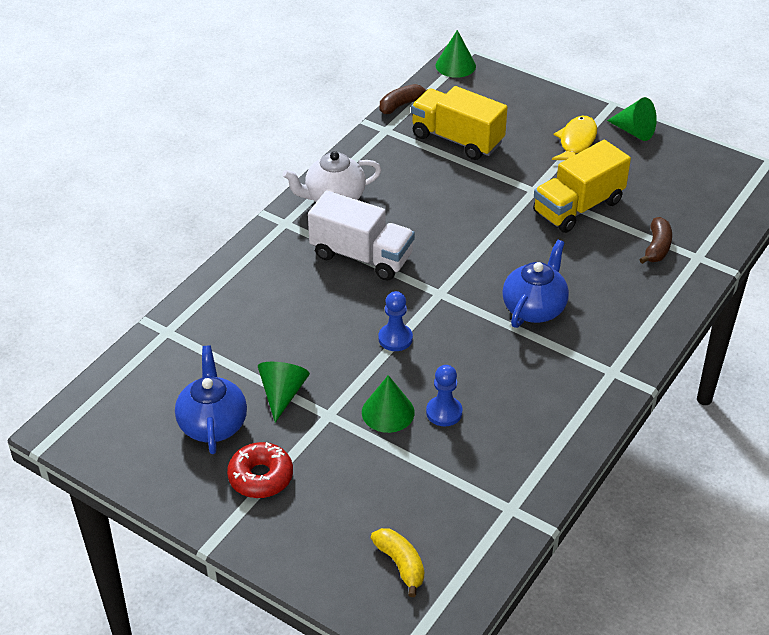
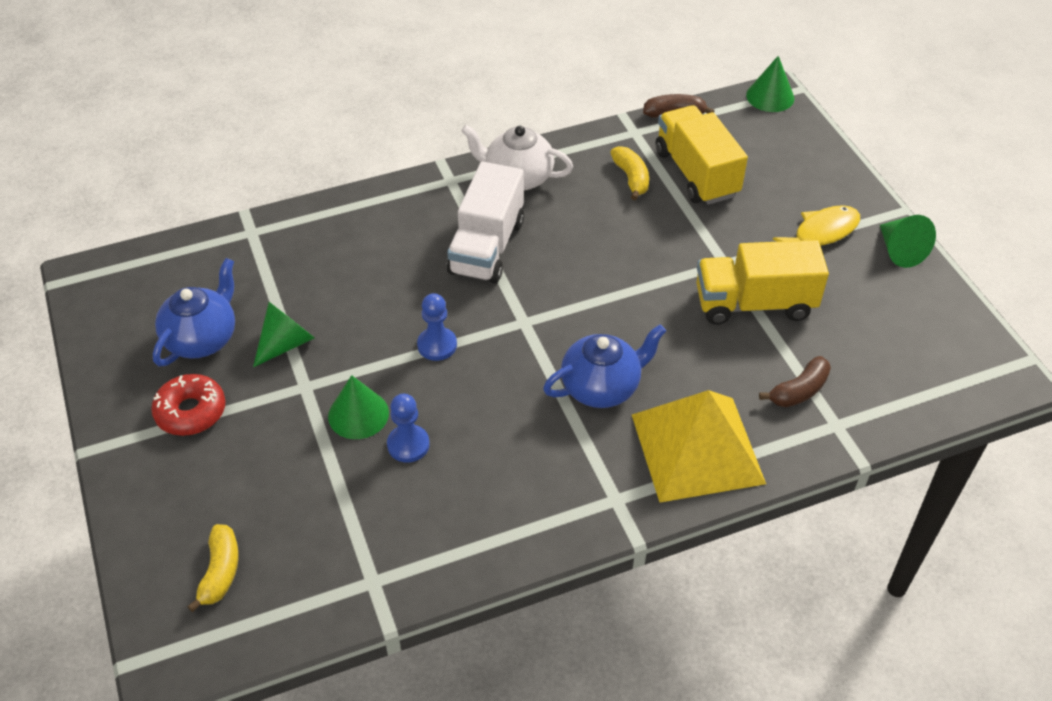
camera: 35 degrees right, 5 degrees up
white truck [308,191,415,281] -> white truck turned 45 degrees clockwise [447,162,524,283]
none -> yellow banana [610,146,649,200]
none -> yellow pyramid [632,390,766,503]

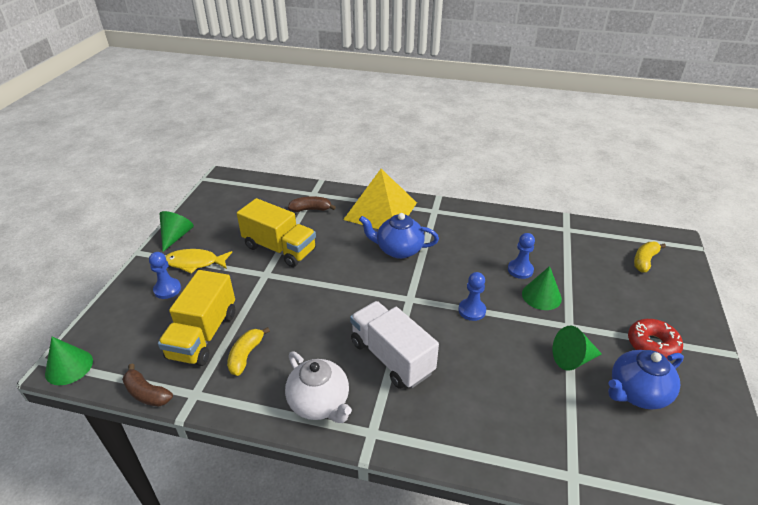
camera: 145 degrees left, 10 degrees down
white truck [447,162,524,283] -> white truck turned 90 degrees counterclockwise [350,301,439,389]
none -> blue pawn [149,252,181,299]

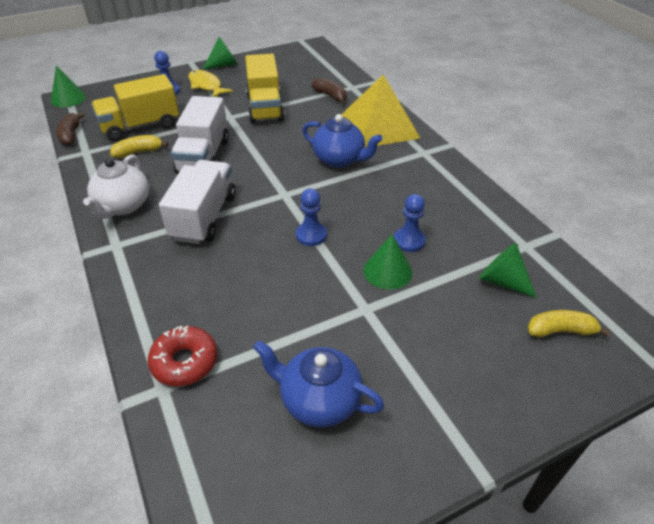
camera: 50 degrees right, 5 degrees up
blue teapot [359,213,439,259] -> blue teapot turned 150 degrees clockwise [302,114,383,168]
green cone [552,326,602,371] -> green cone moved to [479,243,537,298]
red donut [628,319,683,361] -> red donut moved to [148,326,217,386]
none -> white truck [171,96,229,174]

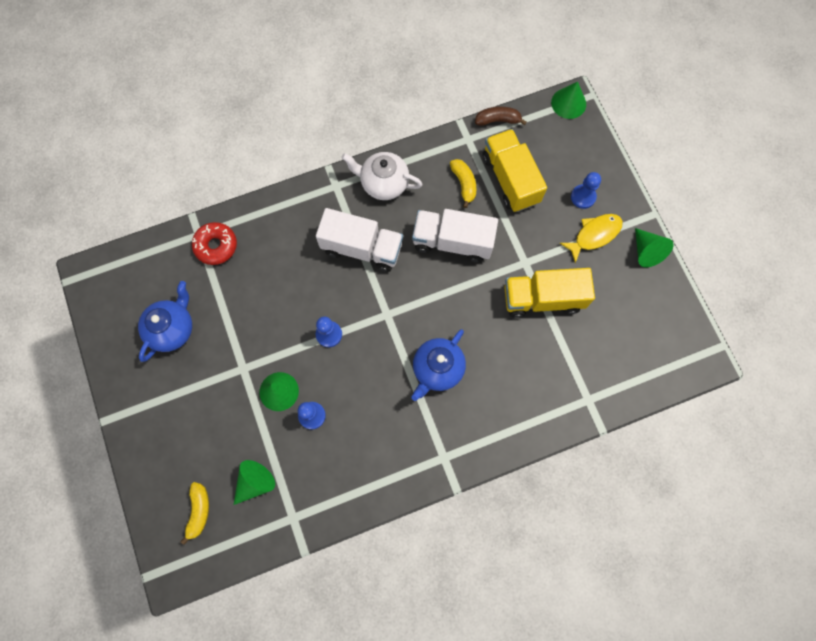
camera: 95 degrees right, 30 degrees up
brown banana [311,78,347,104] -> none
yellow pyramid [341,75,421,148] -> none

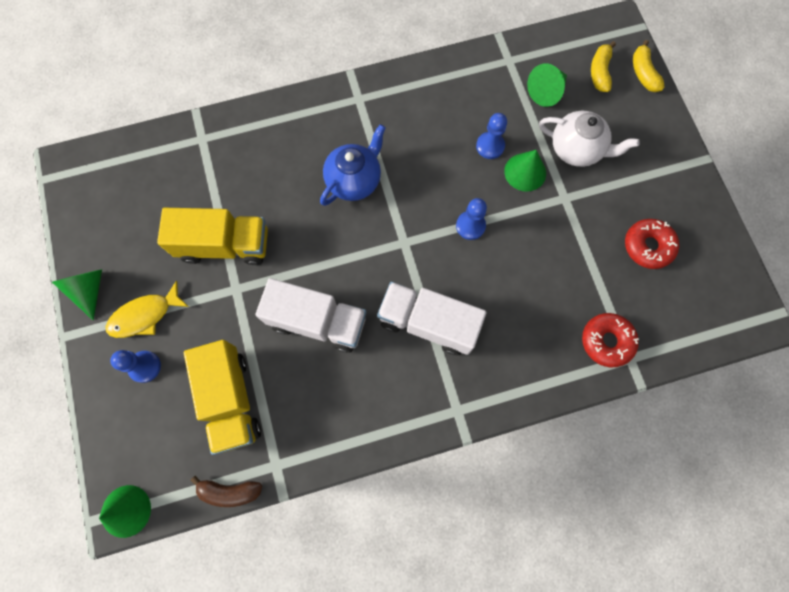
camera: 175 degrees left, 0 degrees up
blue teapot [138,281,192,362] -> red donut [625,219,679,269]
white teapot [341,152,423,200] -> white teapot moved to [539,111,640,167]
yellow banana [450,159,476,208] -> yellow banana moved to [633,40,665,92]

